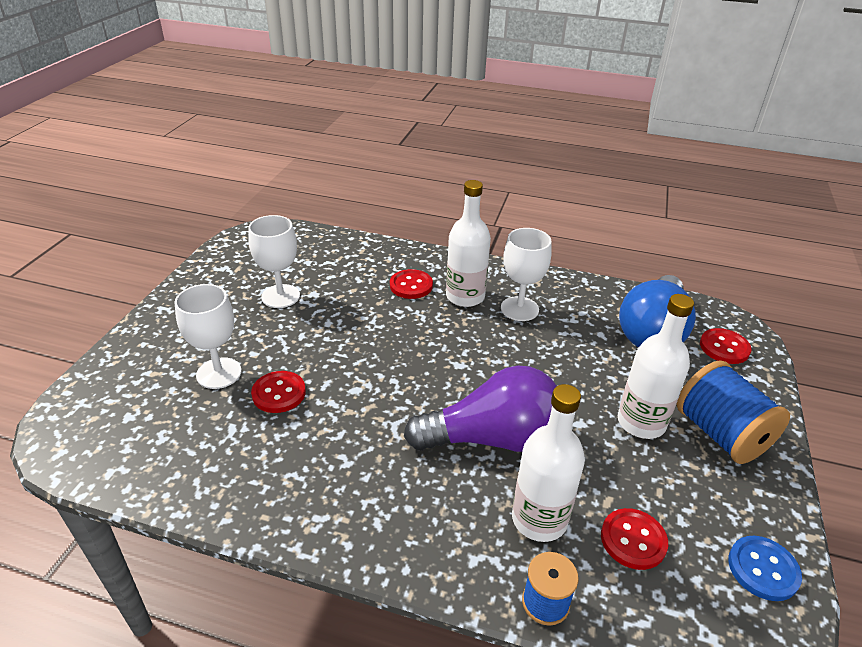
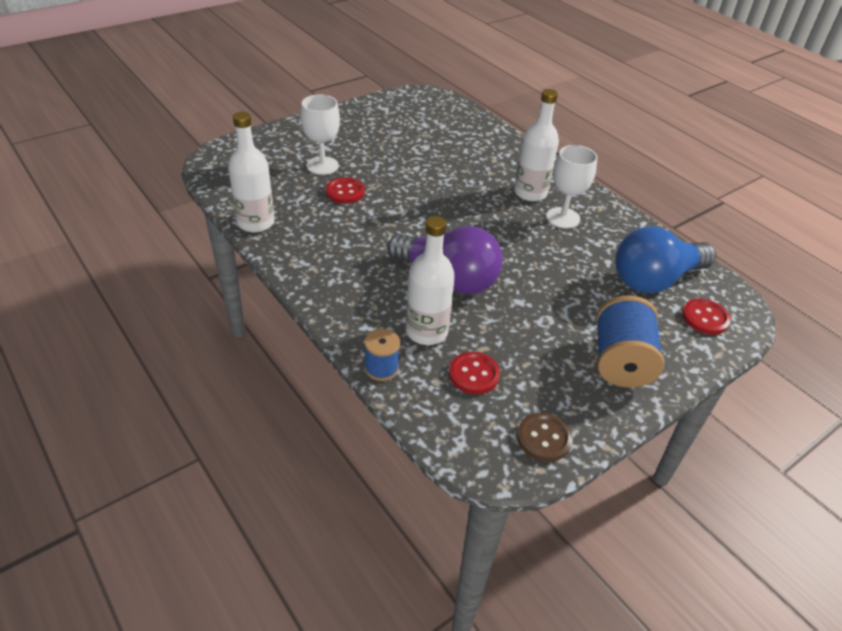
camera: 35 degrees right, 5 degrees up
white goblet [248,215,300,308] -> none
red button [390,269,433,299] -> none
white bottle [618,294,694,439] -> white bottle moved to [228,112,275,232]
blue button [728,536,802,601] -> brown button [517,413,573,462]

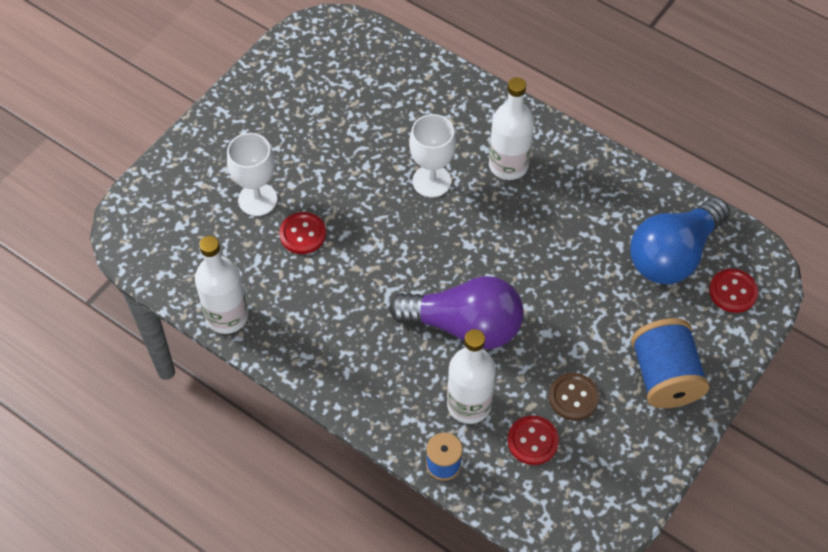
camera: 15 degrees left, 15 degrees up
brown button [517,413,573,462] -> brown button moved to [549,373,599,421]
white goblet [546,145,597,229] -> white goblet moved to [409,114,456,198]

